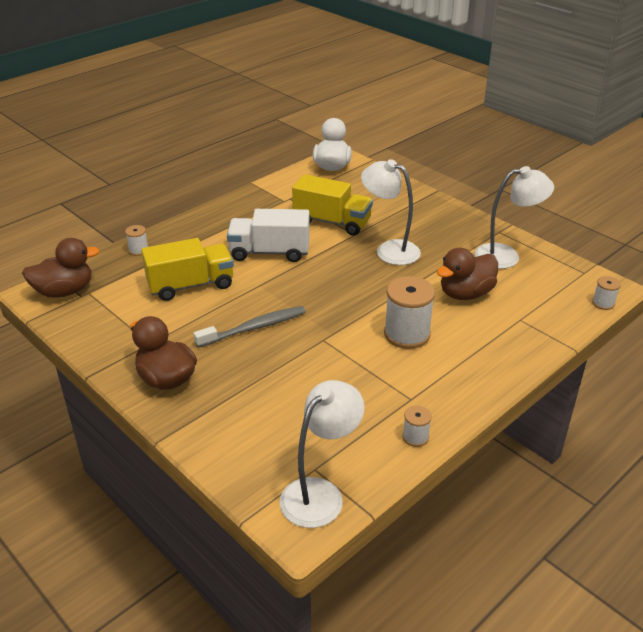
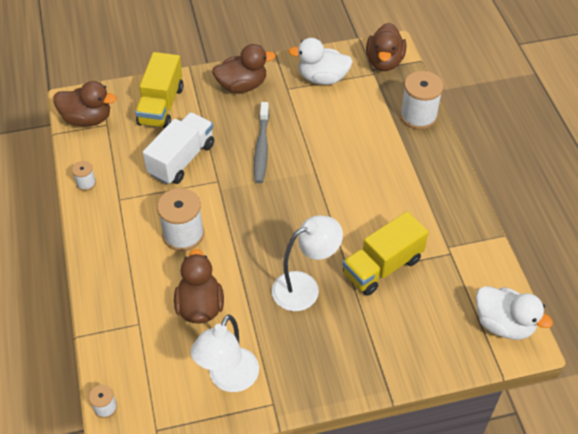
camera: 120 degrees right, 15 degrees up
white spool [125,225,148,256] -> white spool [400,71,443,130], size x2.02
yellow truck [141,238,234,301] -> yellow truck moved to [135,52,183,129]
white truck [227,209,310,262] -> white truck moved to [143,112,214,185]
white lamp [280,380,364,528] -> brown duck [53,81,117,127]
none -> white duck [289,38,353,85]

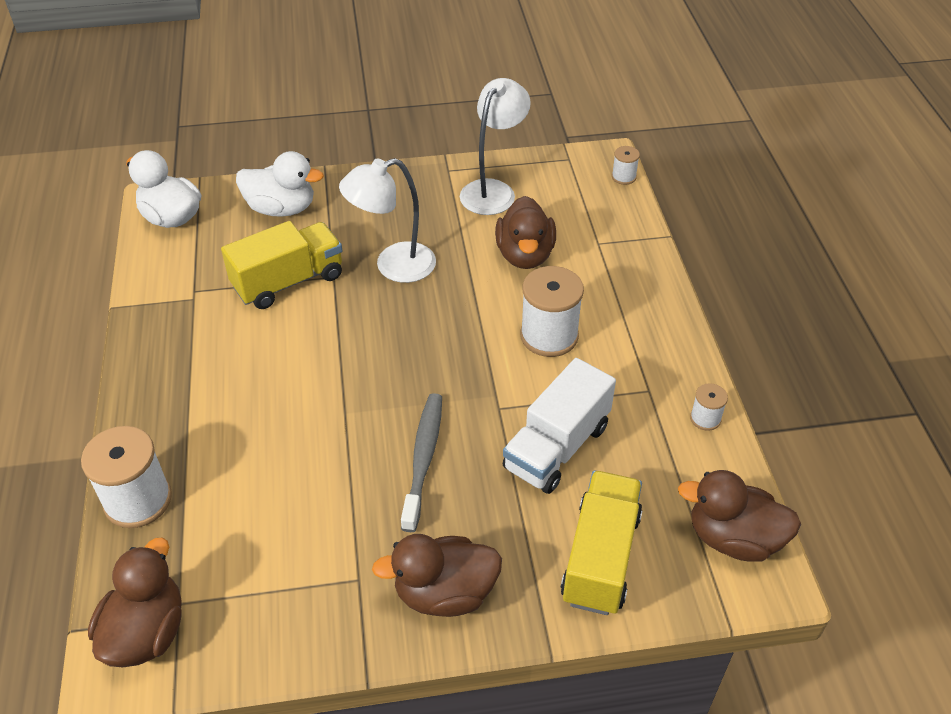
camera: 175 degrees left, 5 degrees down
white duck [289,38,353,85] -> white duck moved to [236,151,324,217]

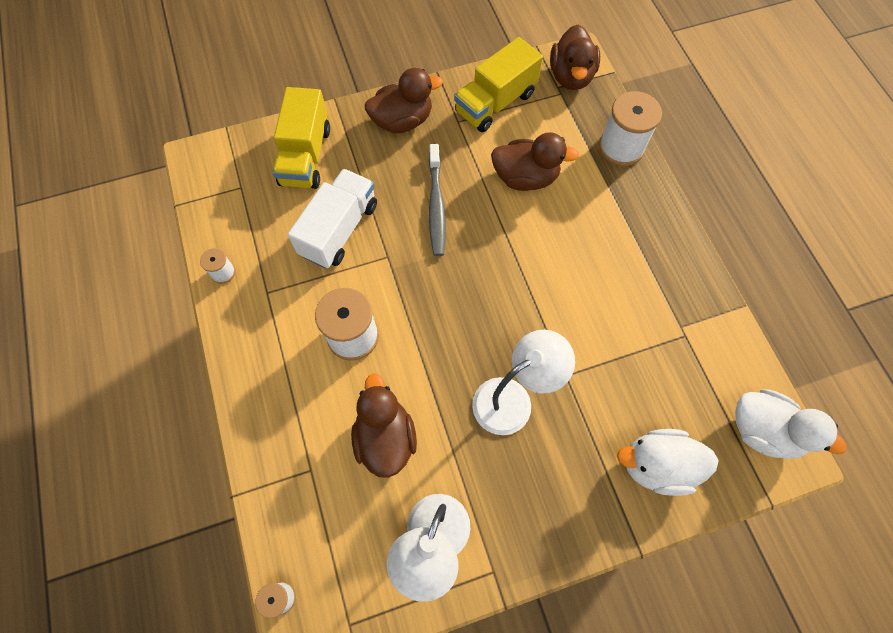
camera: 170 degrees right, 20 degrees up
yellow truck [221,221,342,309] -> yellow truck moved to [454,37,543,132]
brown duck [678,470,801,562] -> brown duck moved to [491,132,579,191]

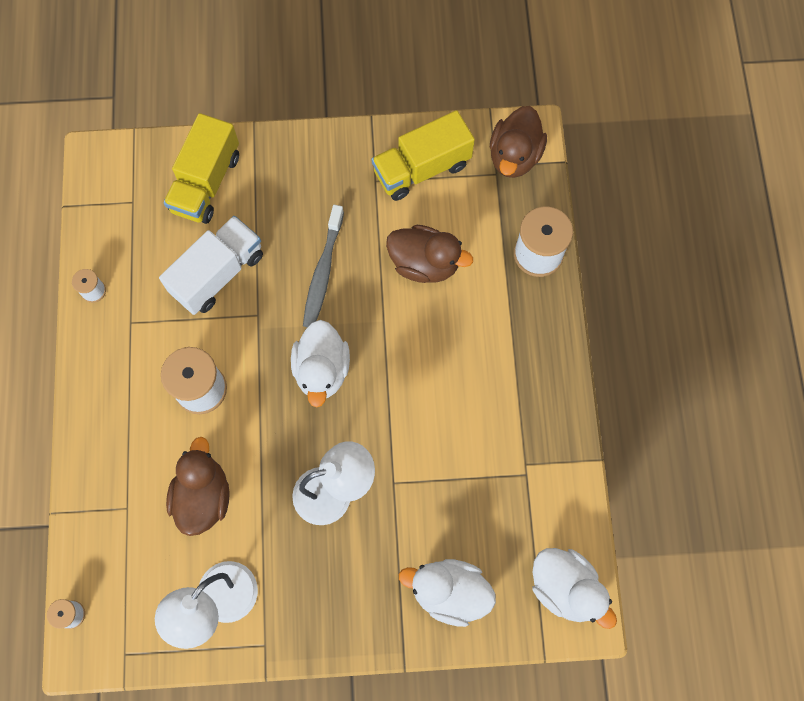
camera: 15 degrees right, 5 degrees up
brown duck [365,68,443,133] -> none
none -> white duck [291,320,350,408]

